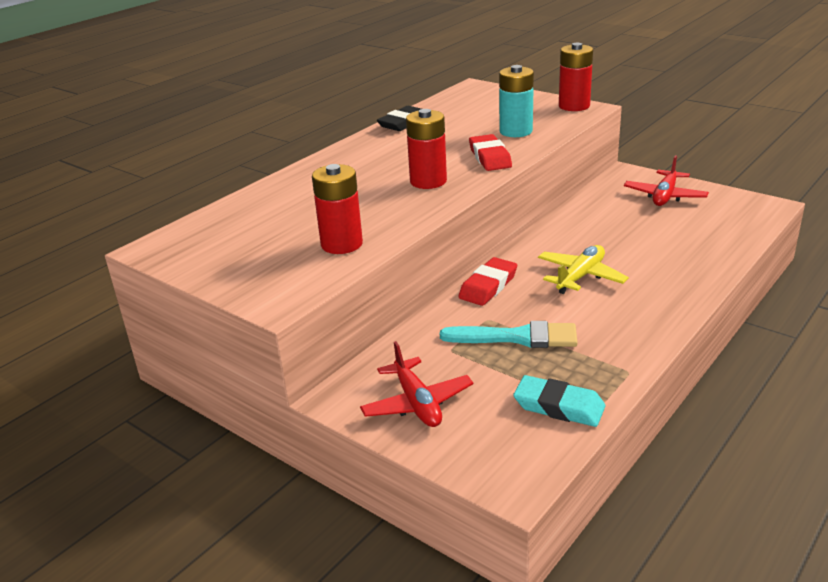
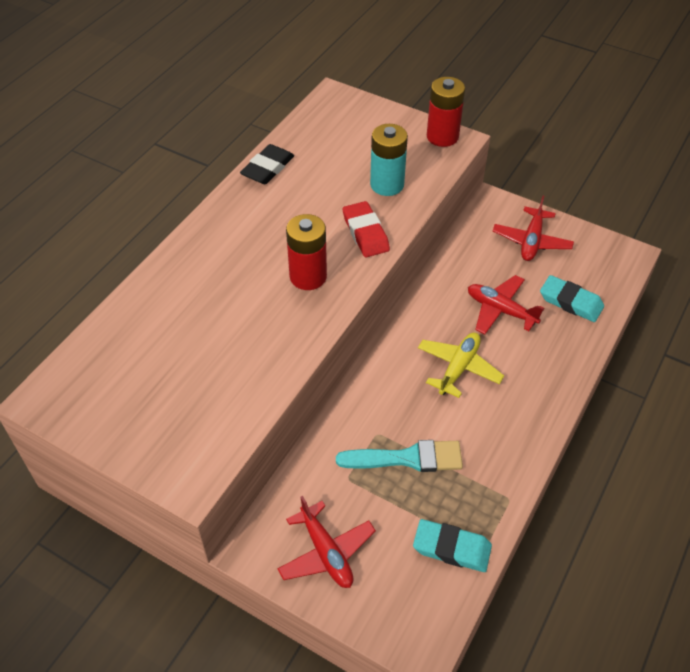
camera: 10 degrees left, 20 degrees up
red battery [312,164,363,254] -> none
red eraser [458,257,517,306] -> none
none -> red plane [468,275,545,334]
none -> turquoise eraser [540,275,604,322]

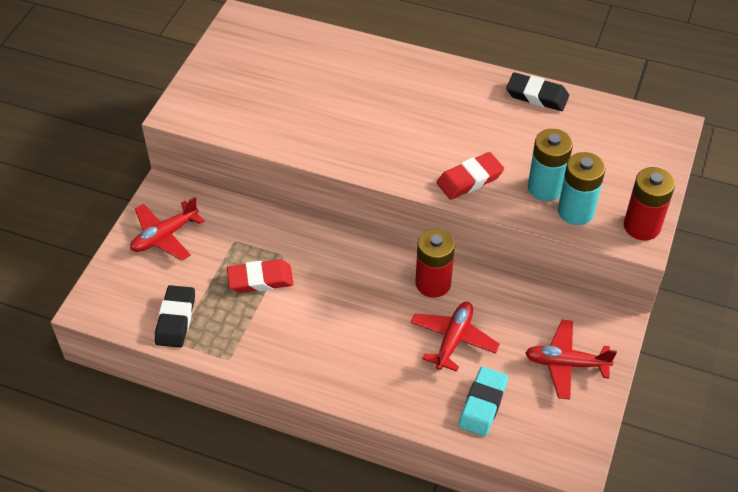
camera: 80 degrees right, 0 degrees up
red battery [286,214,327,290] -> red battery moved to [415,229,455,298]
turquoise brush [336,440,463,472] -> red eraser [227,260,293,293]
turquoise eraser [413,519,492,572] -> black eraser [155,285,195,348]
yellow plane [418,332,504,398] -> none
none -> turquoise battery [558,152,605,225]

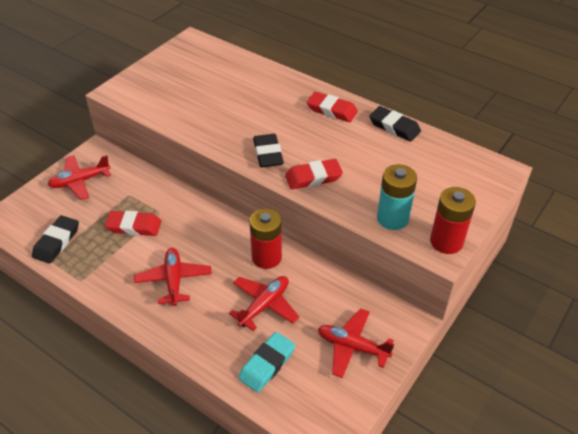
camera: 15 degrees right, 5 degrees down
turquoise battery [528,129,573,201] -> none
none -> red plane [134,248,212,306]
none -> black eraser [253,134,284,167]
none -> red eraser [307,92,358,122]

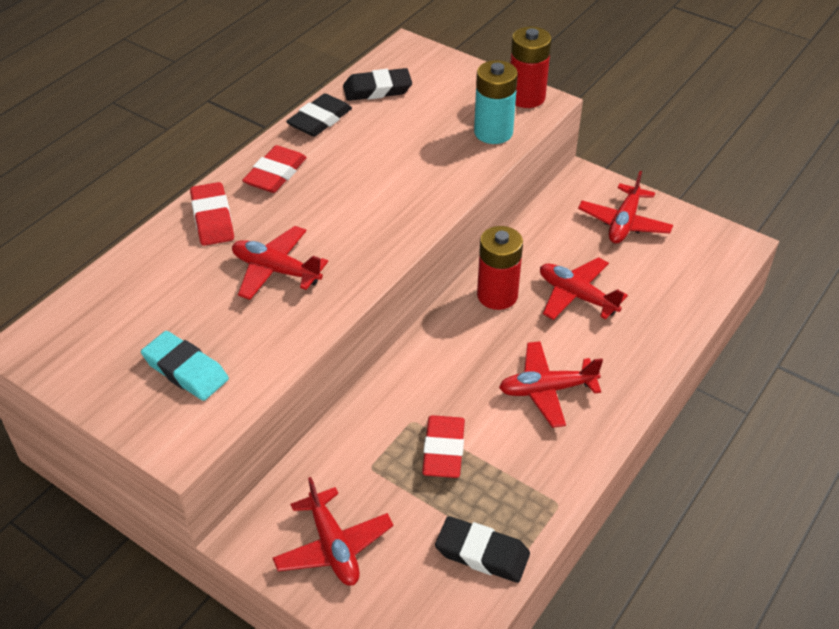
camera: 90 degrees left, 0 degrees up
turquoise eraser [238,332,295,393] -> turquoise eraser moved to [141,331,229,401]
black eraser [253,134,284,167] -> black eraser moved to [343,68,412,101]
red eraser [285,159,343,190] -> red eraser moved to [190,182,234,246]
none -> red plane [232,226,328,300]

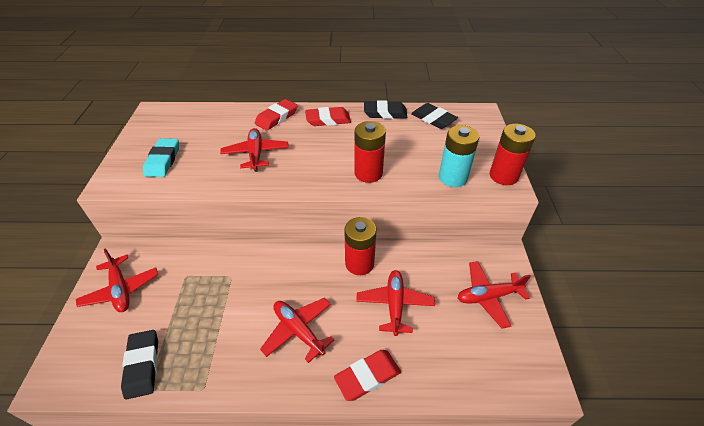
camera: 55 degrees right, 0 degrees up
red plane [273,477,393,586] -> red plane turned 60 degrees counterclockwise [76,248,158,312]
red eraser [422,415,465,478] -> red eraser moved to [334,350,401,401]
none -> red battery [354,121,386,183]

